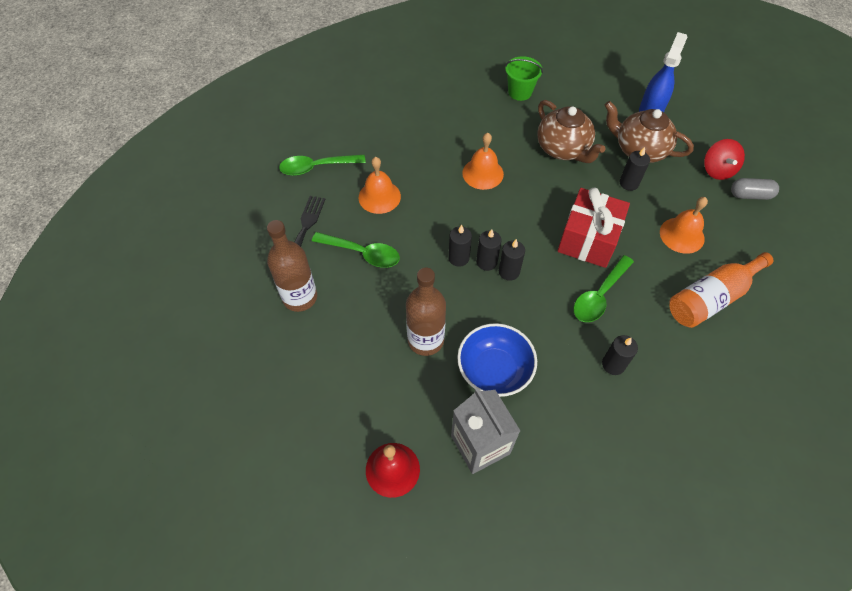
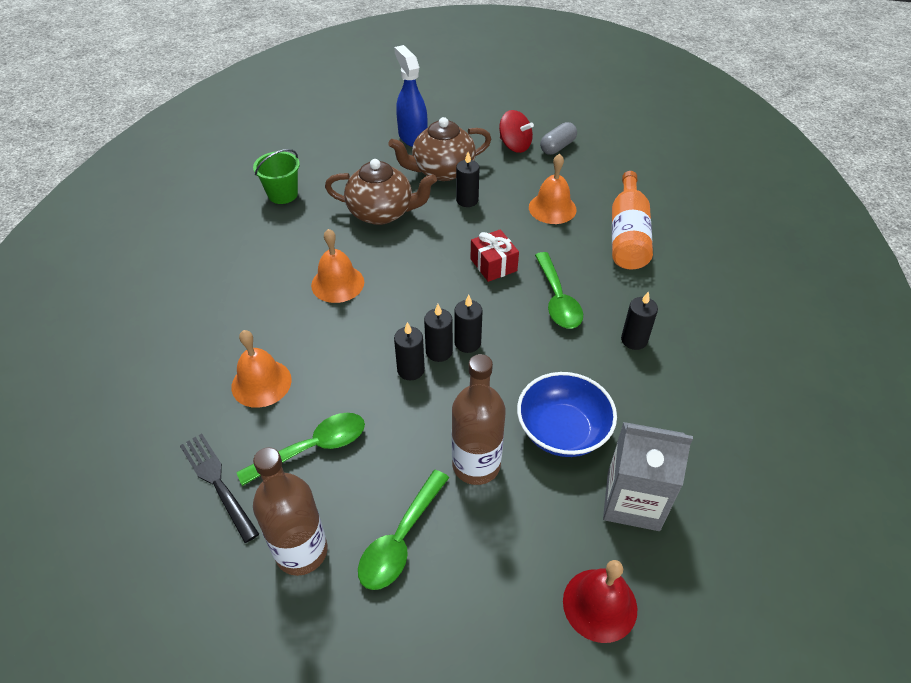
camera: 50 degrees left, 10 degrees down
green spoon [279,155,366,176] -> green spoon moved to [358,470,449,590]
red gift [558,188,630,268] -> red gift [470,229,519,282], size x0.58

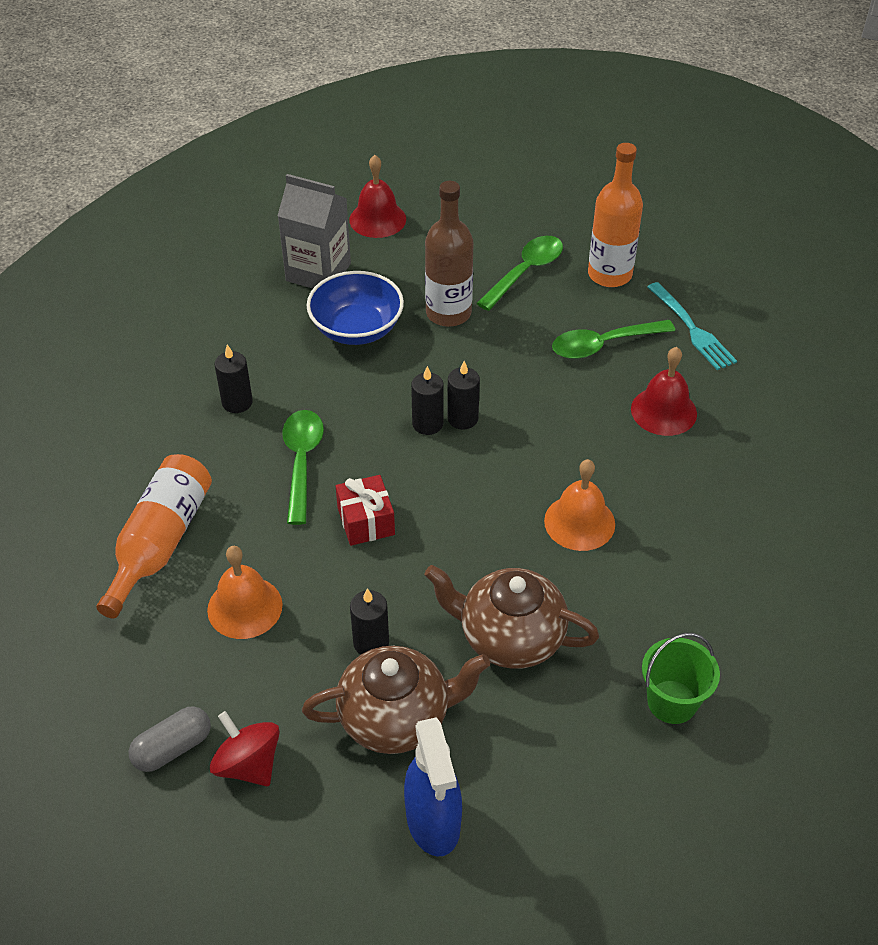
camera: 170 degrees left, 0 degrees up
black fork [180,434,259,543] -> turquoise fork [647,282,737,370]
orange bell [231,330,292,408] -> red bell [631,347,697,436]
brown bottle [253,447,328,576] -> orange bottle [588,143,643,287]
black candle [394,322,425,380] -> none

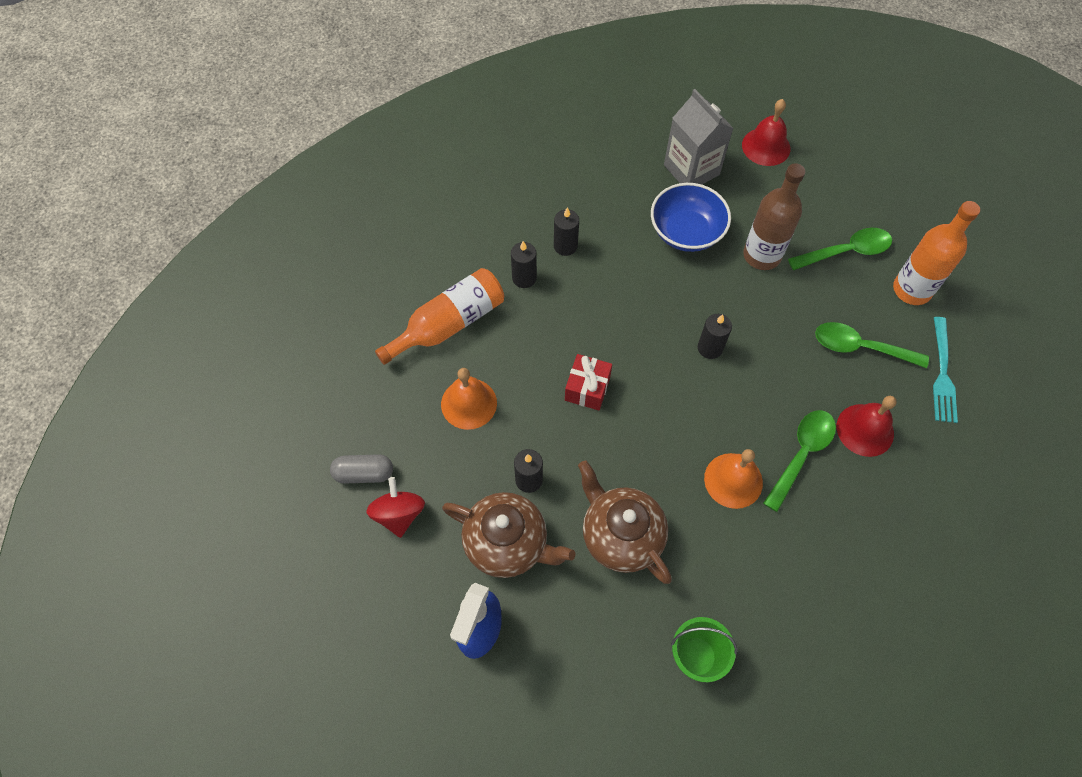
camera: 35 degrees right, 15 degrees up
green spoon [282,410,324,525] -> green spoon moved to [763,410,836,512]
black candle [411,366,444,435] -> black candle moved to [511,241,537,288]

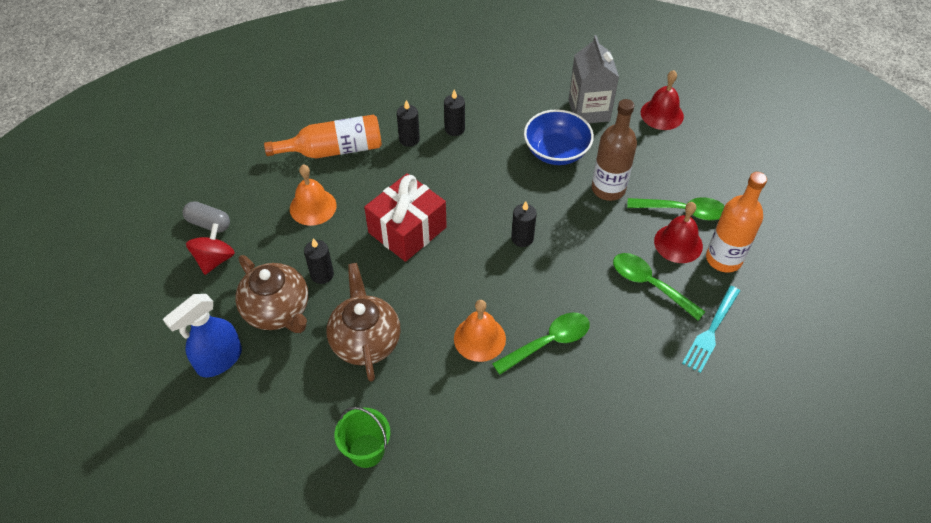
camera: 25 degrees right, 10 degrees down
red gift [565,354,612,410] -> red gift [364,173,447,262], size x1.71
red bell [837,396,896,457] -> red bell moved to [654,202,703,263]

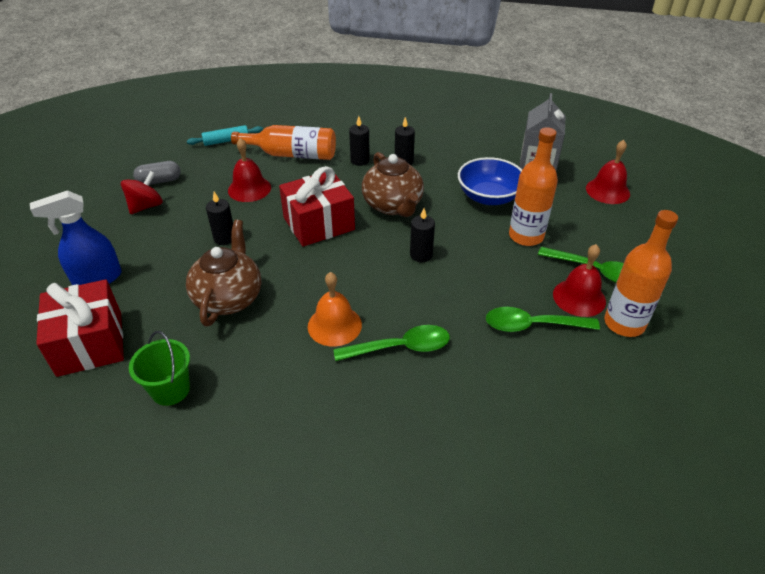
camera: 20 degrees right, 10 degrees down
grey capsule [182,201,230,233] -> grey capsule turned 60 degrees counterclockwise [133,161,181,185]
brown teapot [236,255,309,333] -> brown teapot moved to [362,152,424,217]
orange bell [290,165,336,226] -> red bell [228,138,271,202]
brown bottle [592,99,637,201] -> orange bottle [509,127,558,246]
green spoon [613,253,705,320] -> green spoon turned 60 degrees counterclockwise [486,307,600,332]
turquoise fork [682,286,740,373] -> none
none -> red gift [36,279,124,377]
none -> turquoise rolling pin [187,125,263,146]

